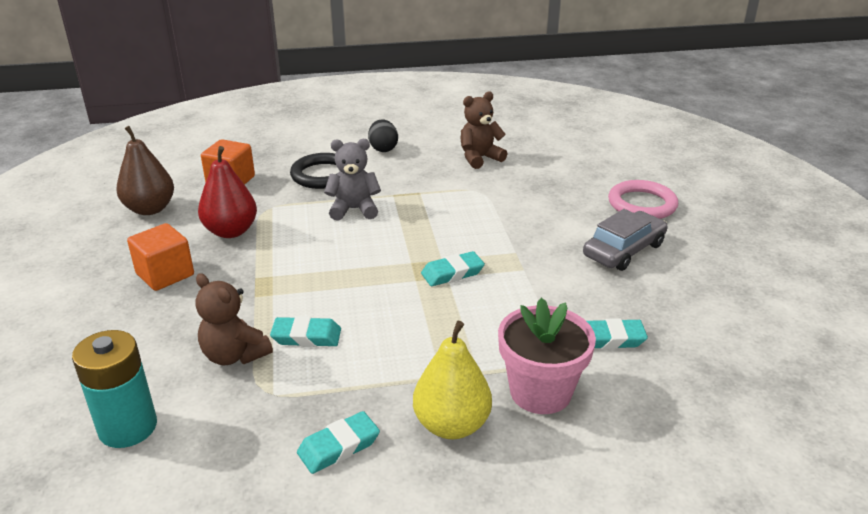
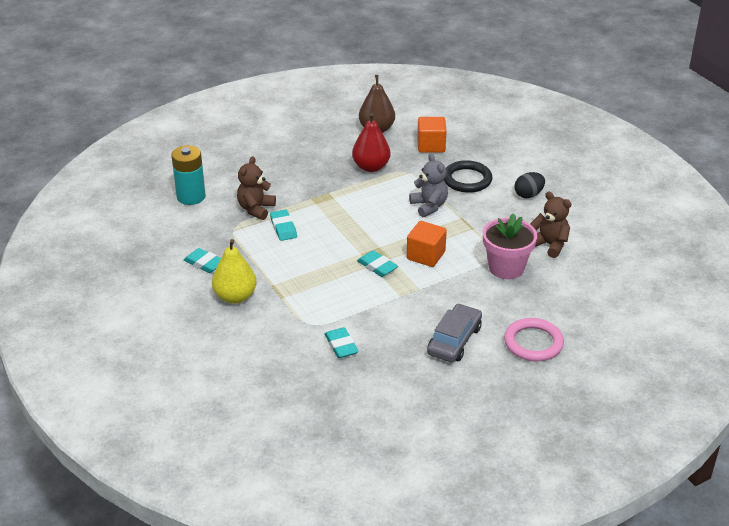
camera: 70 degrees right, 5 degrees up
orange cube [127,223,194,291] -> orange cube moved to [407,221,447,267]
pink flower pot [498,298,596,414] -> pink flower pot moved to [483,213,537,279]
grey car [583,209,668,271] -> grey car turned 90 degrees counterclockwise [427,303,482,362]

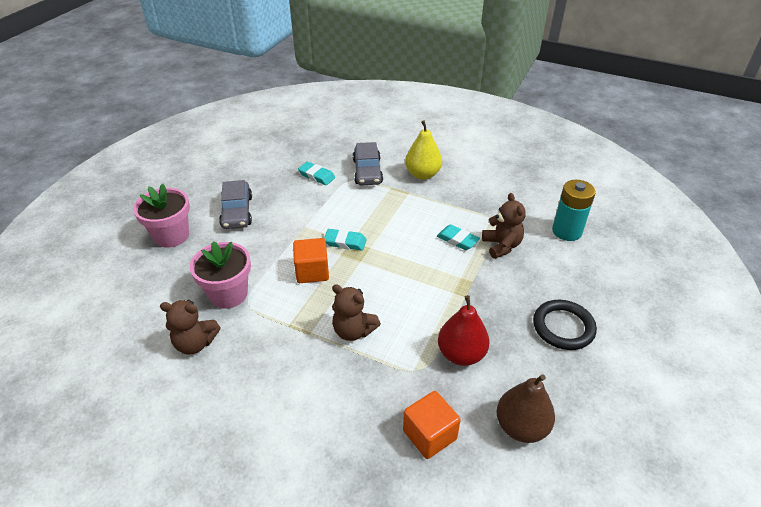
camera: 145 degrees right, 5 degrees up
turquoise eraser [184,248,221,273] -> none
grey teddy bear [409,154,448,217] -> brown teddy bear [332,284,381,341]
black ring [444,160,492,193] -> black ring moved to [533,300,597,350]
pink ring [504,318,564,361] -> pink flower pot [133,184,190,248]
black egg [514,172,545,198] -> none
none -> grey car [353,142,383,185]

